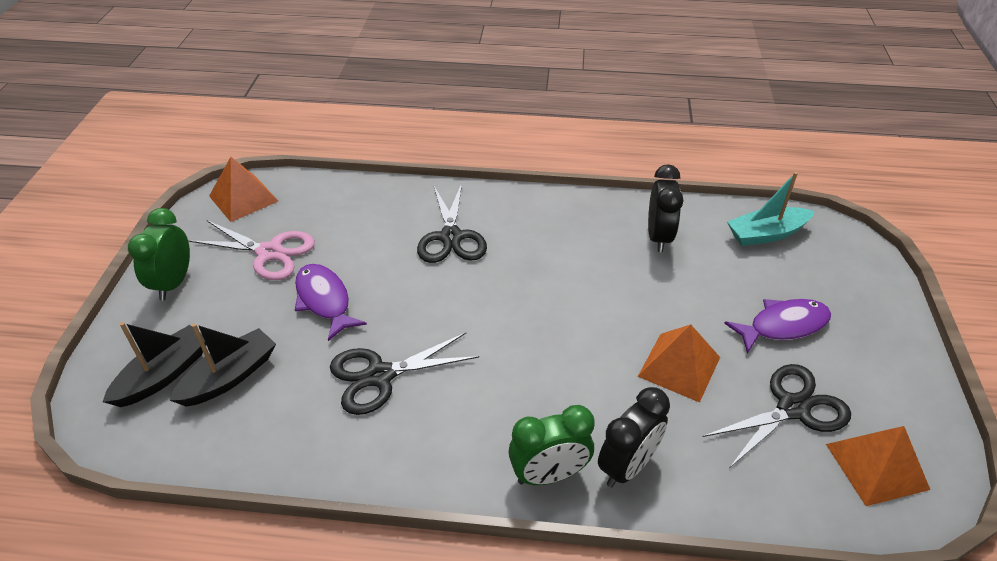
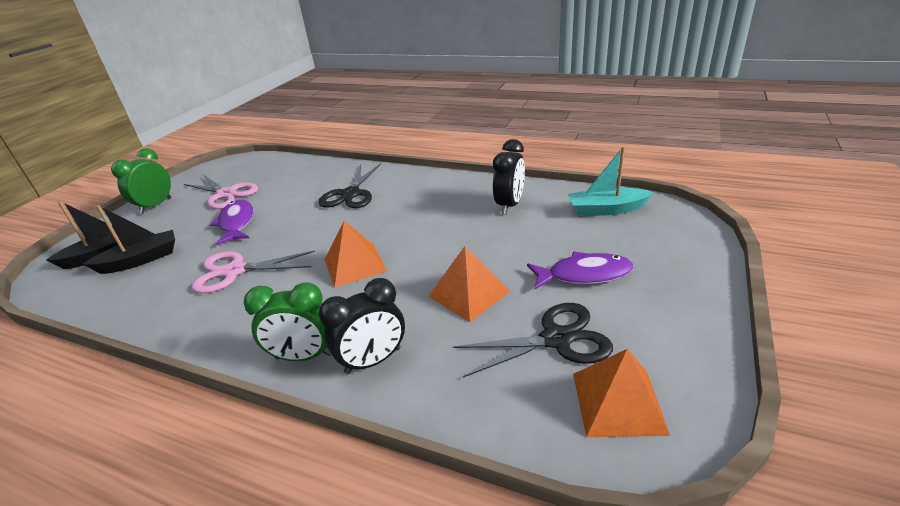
camera: 20 degrees right, 10 degrees down
orange pyramid [209,157,278,222] -> orange pyramid moved to [325,221,387,288]
black scissors [330,333,479,415] -> pink scissors [191,251,315,293]

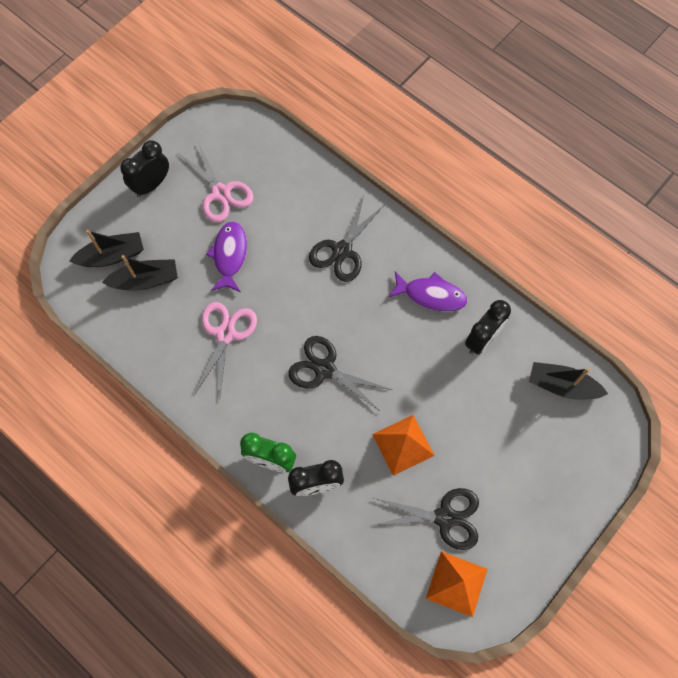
camera: 15 degrees right, 35 degrees up
green clock [111,148,171,214] -> black clock [120,140,169,197]
pink scissors [191,251,315,293] -> pink scissors turned 90 degrees clockwise [194,302,257,400]
orange pyramid [325,221,387,288] -> black scissors [288,336,392,412]
purple fish [527,251,633,289] -> purple fish moved to [388,271,467,311]
turquoise boat [568,146,654,216] -> black boat [529,362,608,400]

